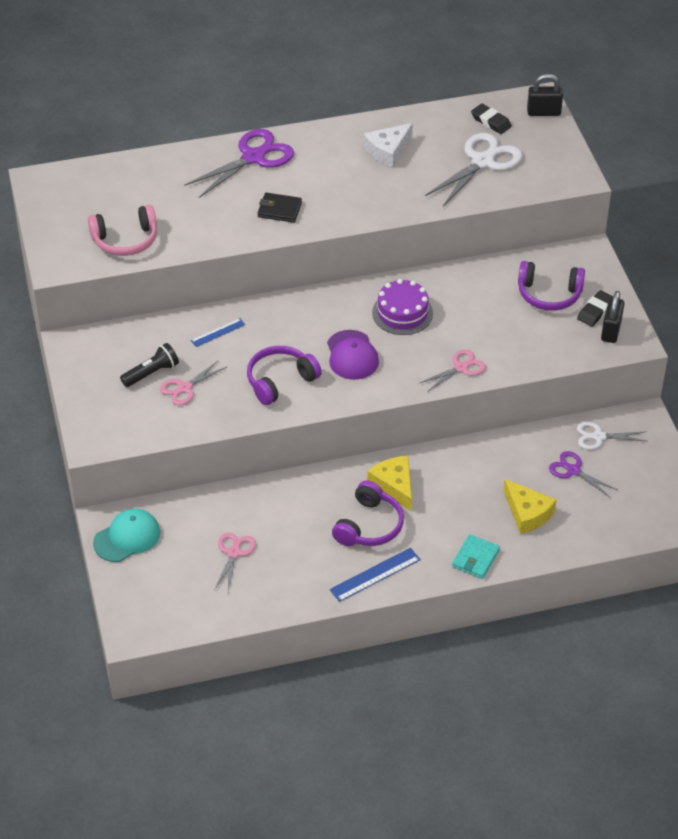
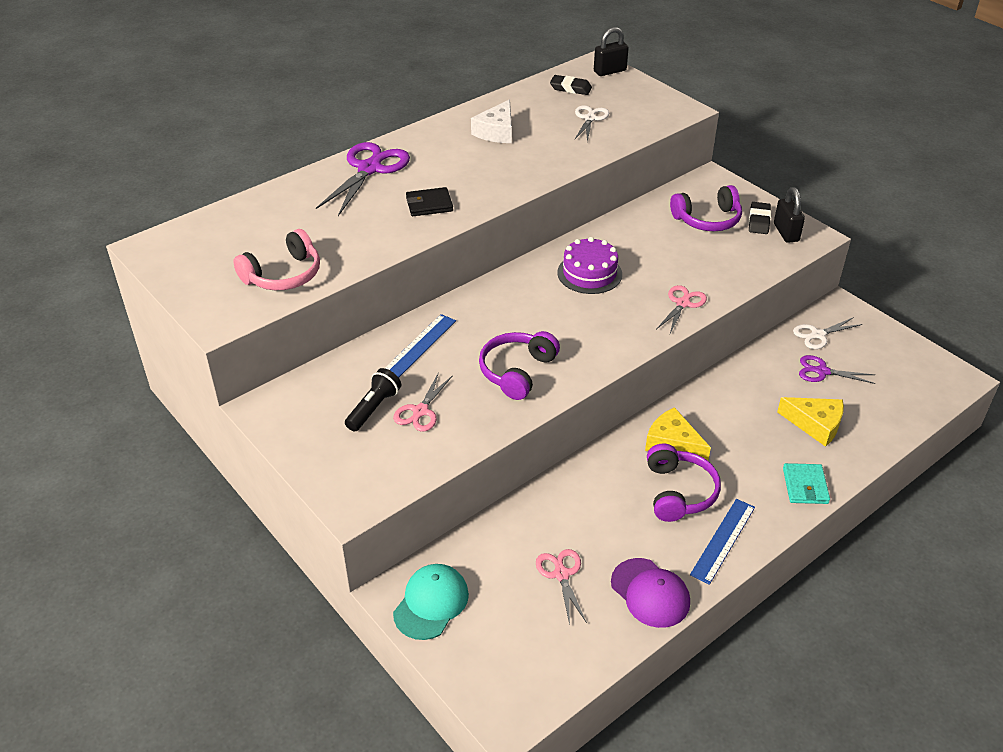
camera: 25 degrees left, 5 degrees down
blue ruler [191,318,245,347] -> blue ruler [385,314,456,378], size x1.58
purple cap [327,330,379,380] -> purple cap moved to [611,558,690,628]
white scissors [425,133,523,207] -> white scissors [575,105,609,142], size x0.57

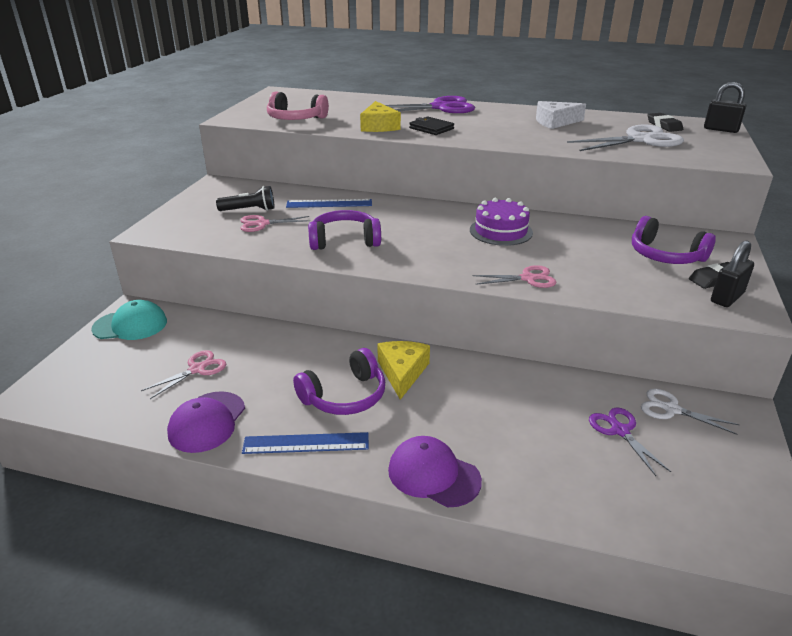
camera: 55 degrees right, 10 degrees down
white scissors [575,105,609,142] -> white scissors [567,125,684,151], size x1.76
yellow cheese [777,397,844,447] -> yellow cheese moved to [360,101,401,132]
turquoise wallet [783,463,830,504] -> purple cap [388,436,482,508]

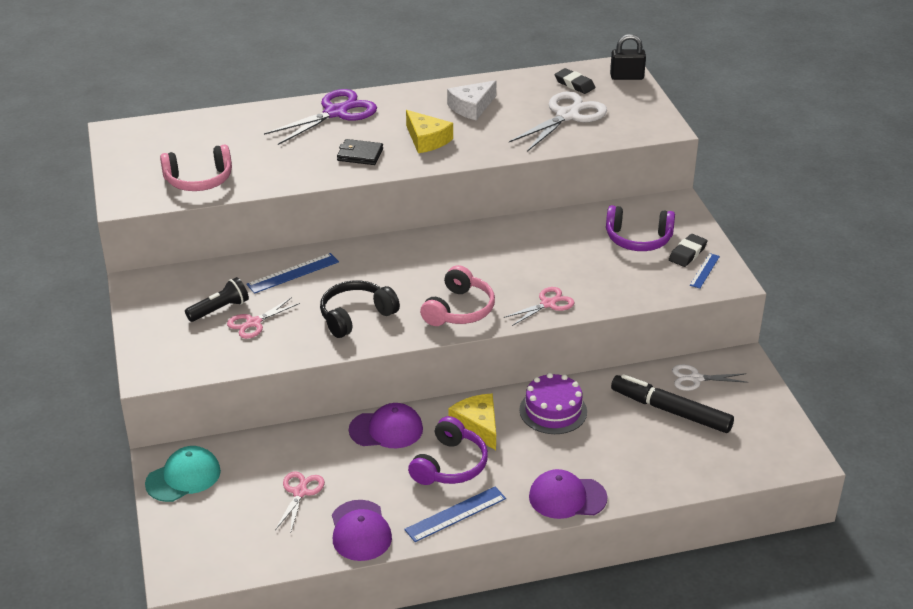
camera: 30 degrees left, 5 degrees up
purple headphones [308,210,381,250] -> black headphones [320,280,400,338]
yellow cheese [360,101,401,132] -> yellow cheese moved to [406,110,453,153]
purple cake [470,198,533,246] -> purple cake moved to [519,373,587,434]
purple scissors [589,408,671,476] -> black marker [611,374,734,433]
black padlock [711,240,754,307] -> blue ruler [690,253,720,289]
none -> purple cap [349,403,423,448]
none -> pink headphones [420,265,495,326]

